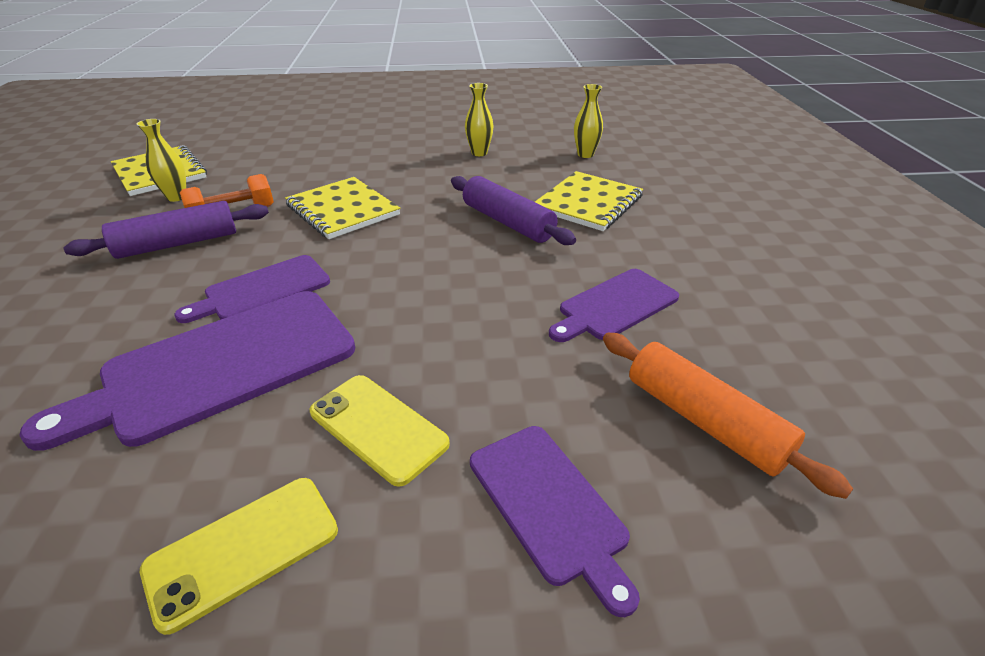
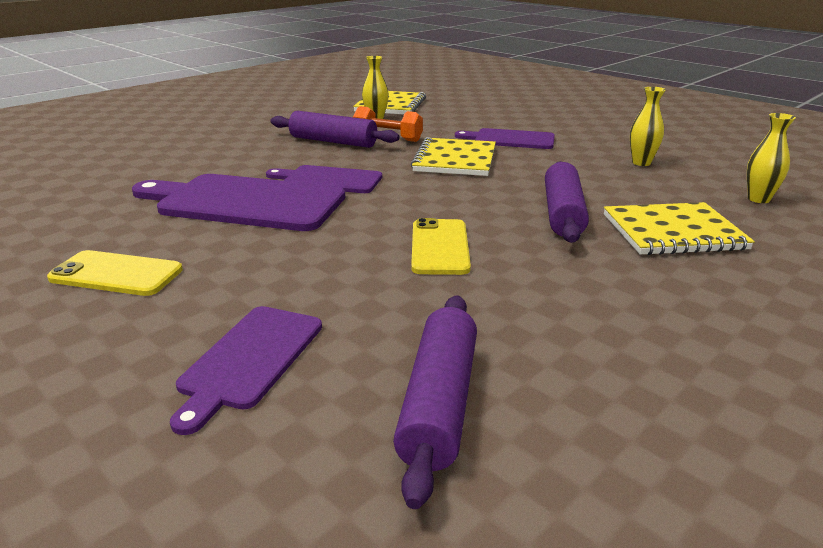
camera: 50 degrees right, 10 degrees down
yellow phone [310,375,450,487] -> yellow phone moved to [411,218,471,275]
purple cutting board [549,269,679,342] -> purple cutting board moved to [455,128,555,149]
orange rolling pin [603,333,853,499] -> purple rolling pin [393,295,477,509]

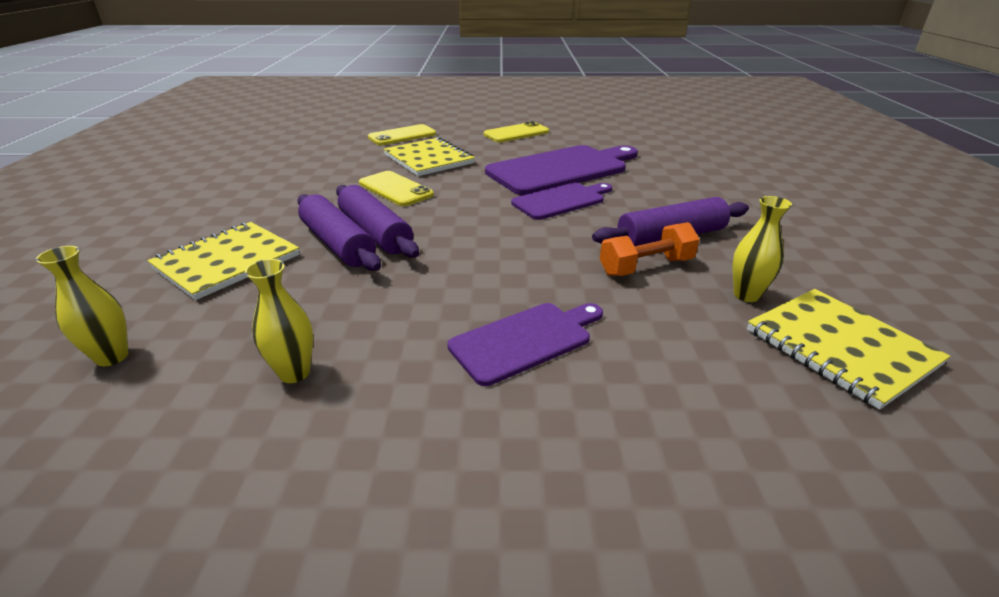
camera: 135 degrees right, 5 degrees up
purple cutting board [170,306,322,435] -> yellow phone [368,124,436,145]
purple rolling pin [393,295,477,509] -> purple rolling pin moved to [336,185,419,258]
yellow notebook [411,137,496,176] -> yellow notebook moved to [383,137,475,176]

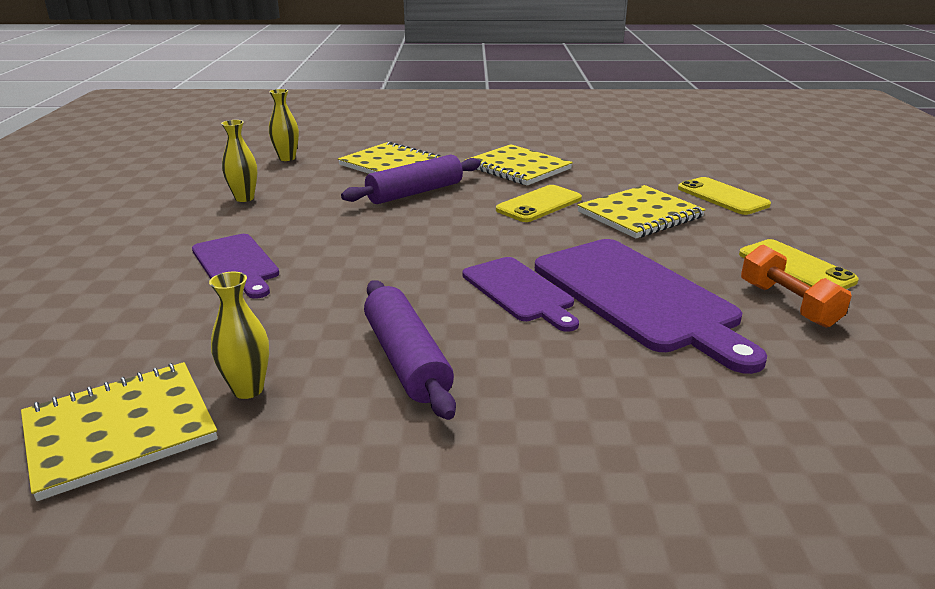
camera: 90 degrees right, 5 degrees down
purple rolling pin [336,185,419,258] -> none
orange dumbbell [600,222,700,276] -> orange dumbbell moved to [741,244,852,328]
none -> yellow notebook [465,144,573,185]

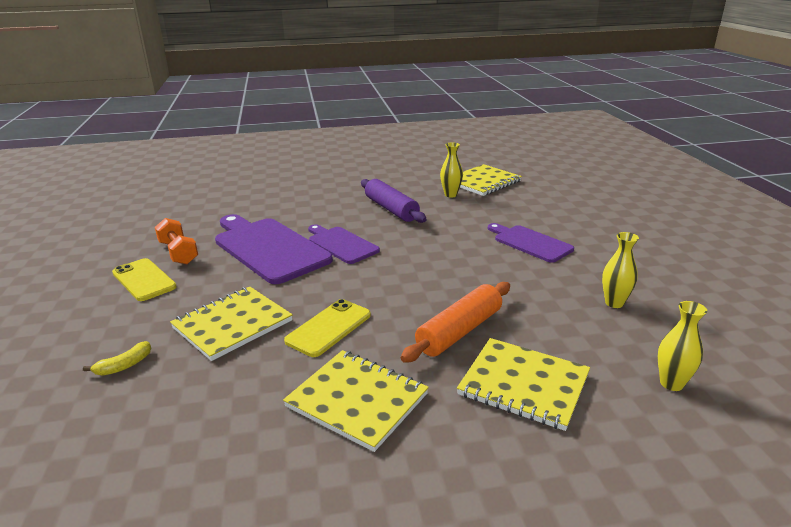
camera: 170 degrees right, 0 degrees up
purple rolling pin [341,154,481,204] -> orange rolling pin [401,282,510,363]
yellow phone [678,177,771,215] -> yellow banana [83,341,151,375]

